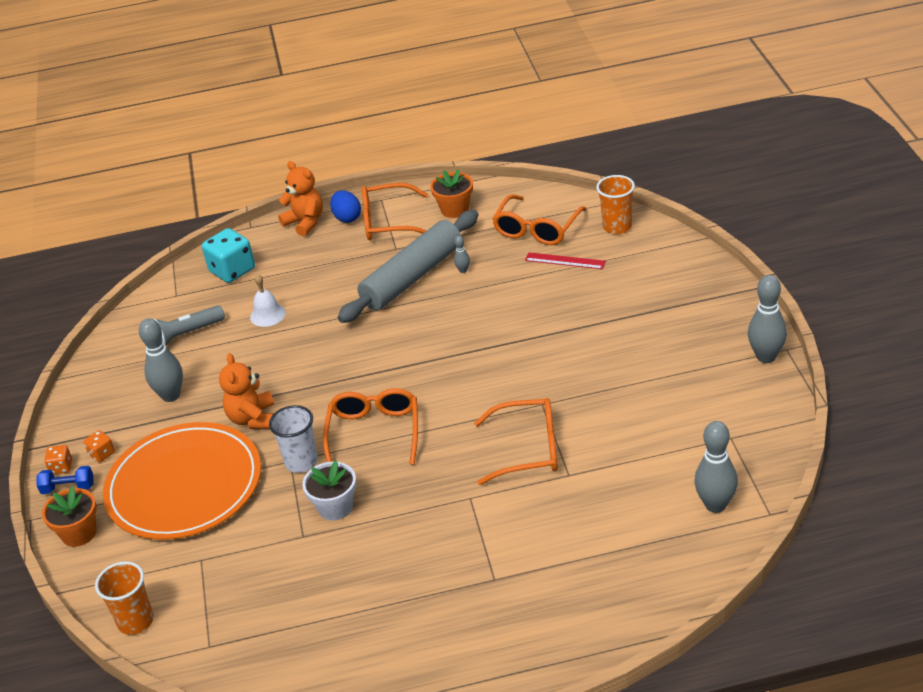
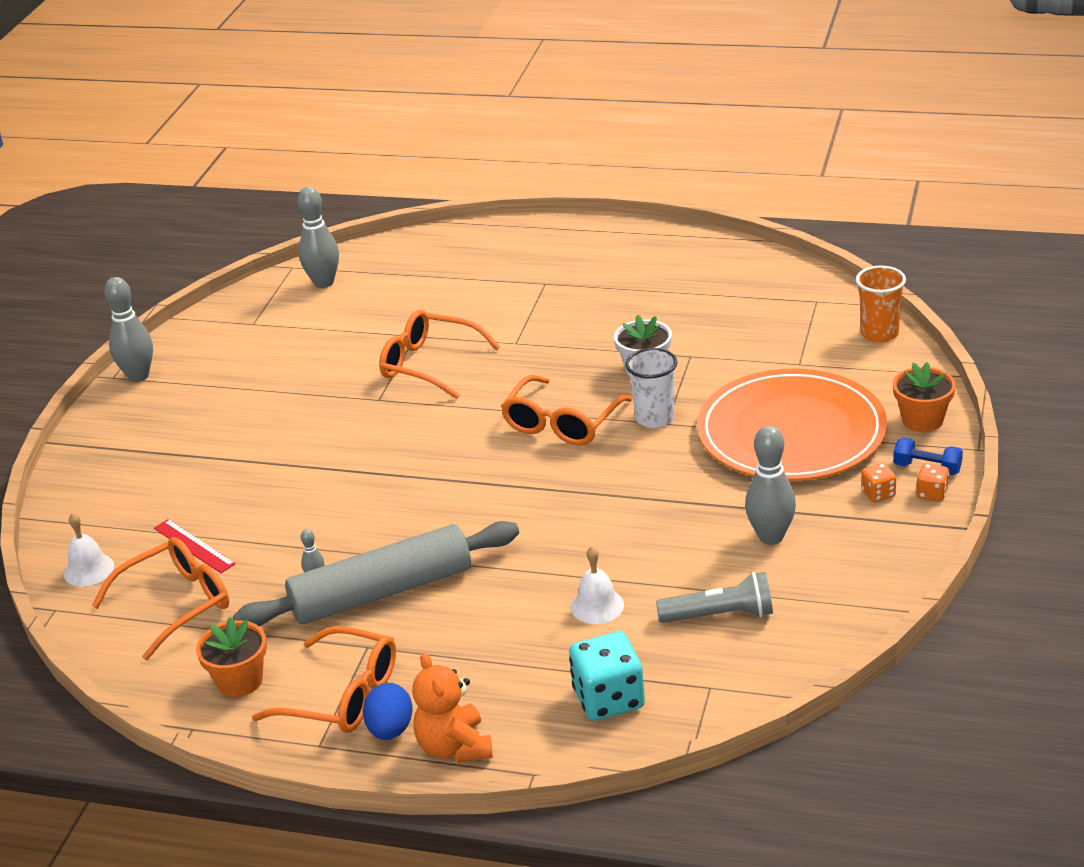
camera: 155 degrees left, 5 degrees down
orange teddy bear [219,353,274,429] -> none
orange cup [596,175,635,234] -> white bell [64,513,114,587]

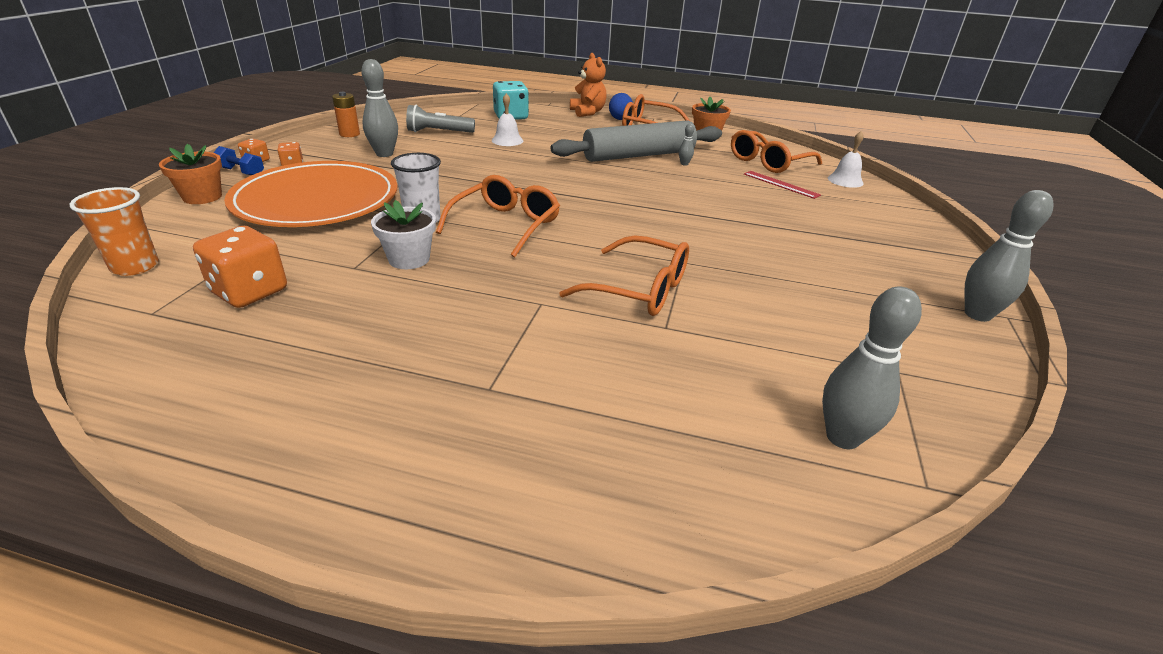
camera: 175 degrees right, 0 degrees up
none -> orange dice [193,226,287,308]
none -> orange battery [332,92,360,137]

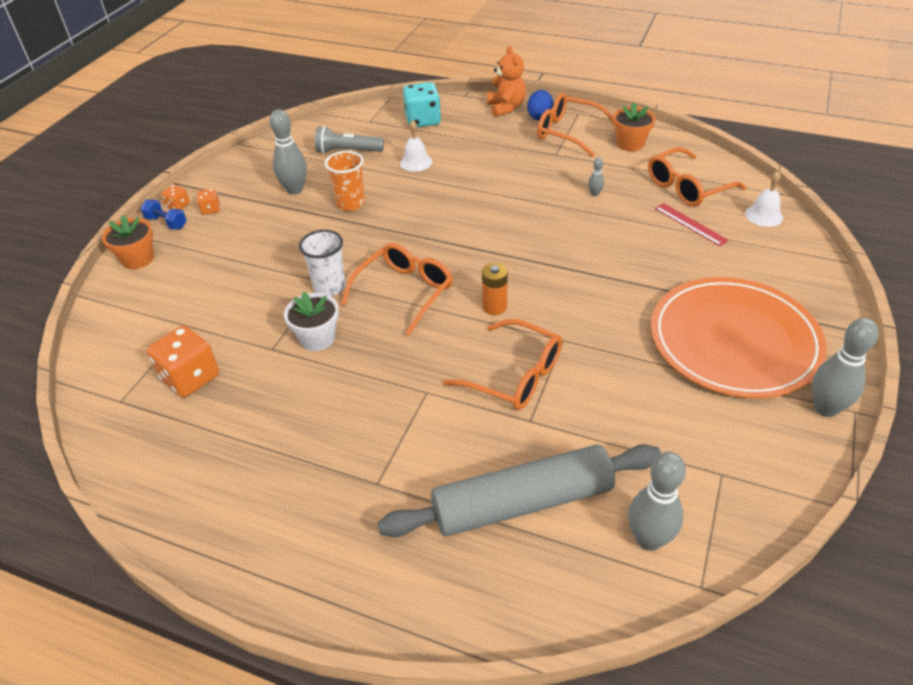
camera: 10 degrees right, 10 degrees up
orange cup [70,187,159,276] -> orange cup moved to [325,151,365,211]
orange plate [224,161,398,227] -> orange plate moved to [651,277,827,398]
orange battery [332,92,360,137] -> orange battery moved to [482,263,508,315]
grey rolling pin [551,120,722,162] -> grey rolling pin moved to [377,444,661,537]

